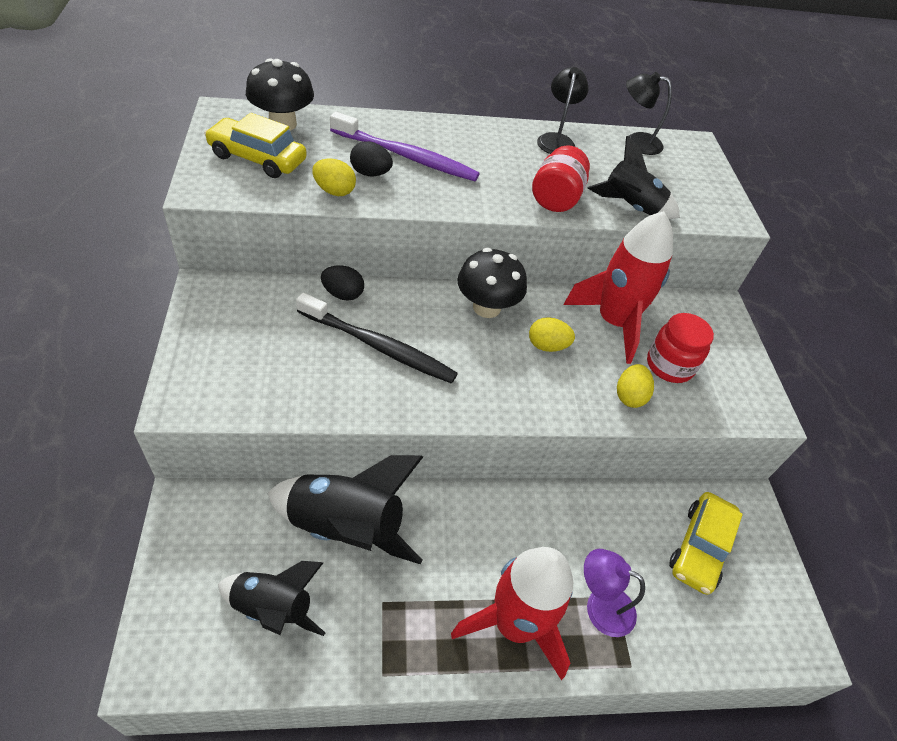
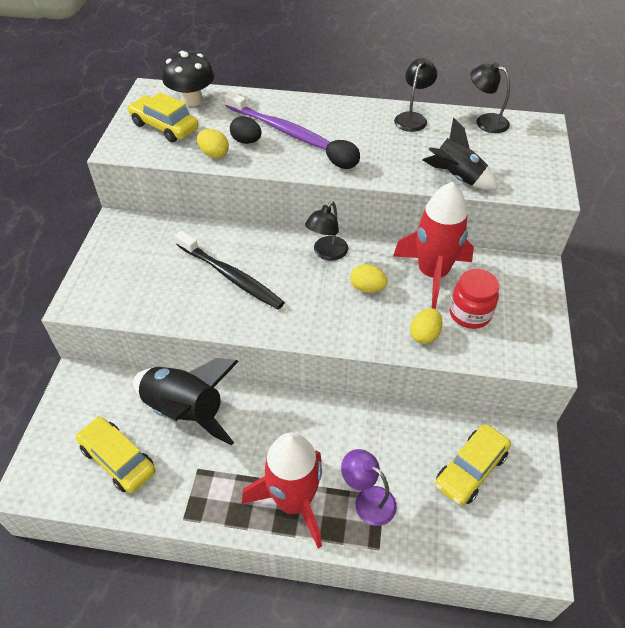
camera: 20 degrees right, 0 degrees up
black rocket [218,561,325,636] -> yellow car [76,417,155,493]
black egg [321,266,364,301] -> black egg moved to [326,140,360,169]
black mushroom [457,248,527,318] -> black lamp [305,201,348,261]
red jar [532,145,590,212] -> none

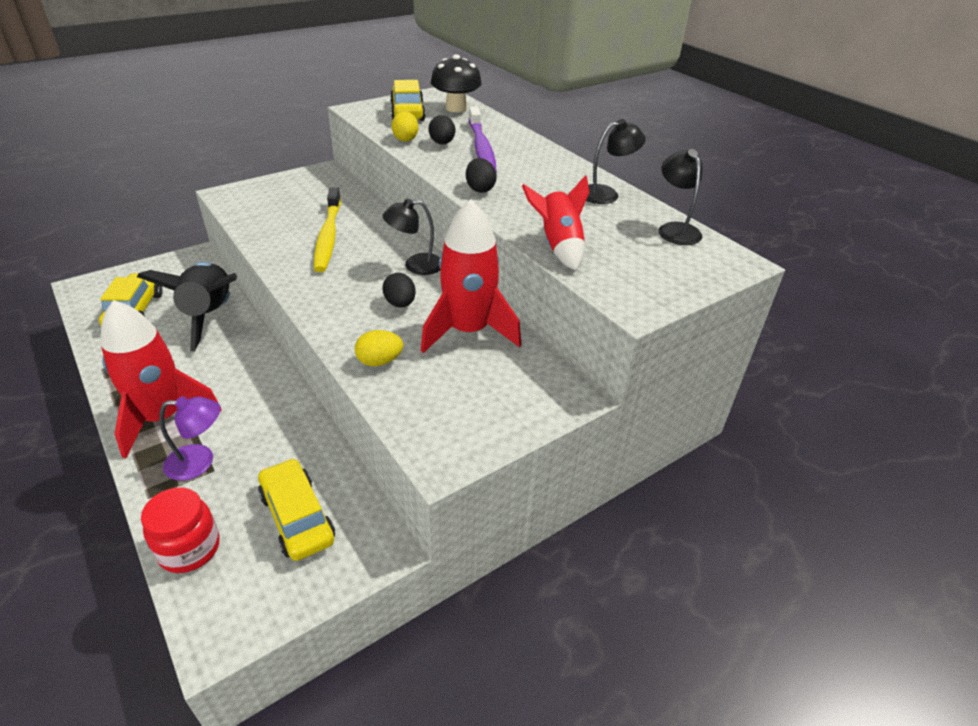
camera: 45 degrees right, 10 degrees down
black toothbrush [175,231,285,309] -> yellow toothbrush [314,187,341,272]
purple lamp [341,449,397,526] -> purple lamp turned 90 degrees clockwise [159,396,221,481]
yellow egg [350,264,387,293] -> black egg [383,273,416,308]
black rocket [423,117,497,189] -> red rocket [522,175,589,270]
yellow car [435,424,511,506] -> yellow car turned 60 degrees clockwise [258,458,335,561]
red jar [449,269,499,329] -> red jar moved to [141,487,220,573]

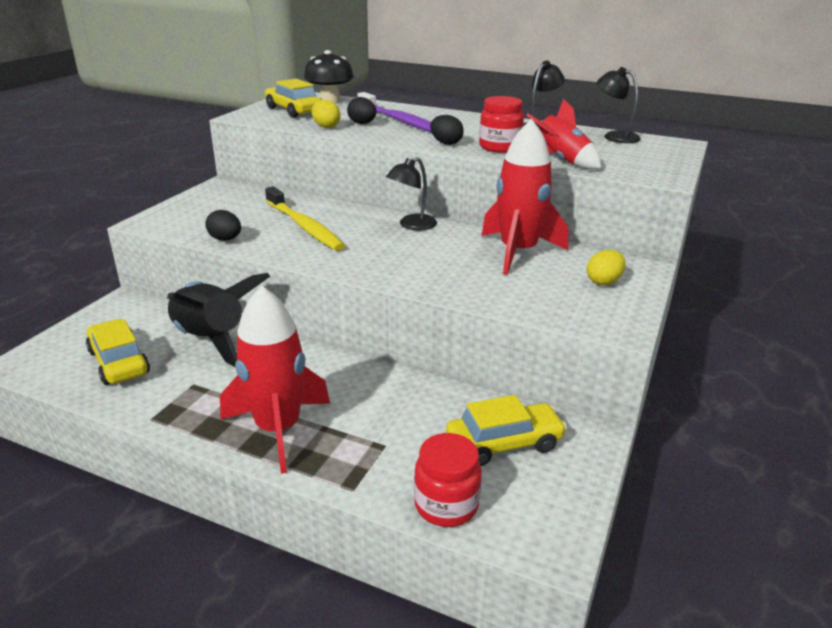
camera: 30 degrees left, 10 degrees down
purple lamp [159,396,221,481] -> none
yellow car [258,458,335,561] -> yellow car turned 135 degrees clockwise [446,395,567,466]
yellow egg [355,330,403,366] -> yellow egg moved to [587,250,626,285]
black egg [383,273,416,308] -> black egg moved to [205,210,241,241]
none -> red jar [479,96,524,153]

